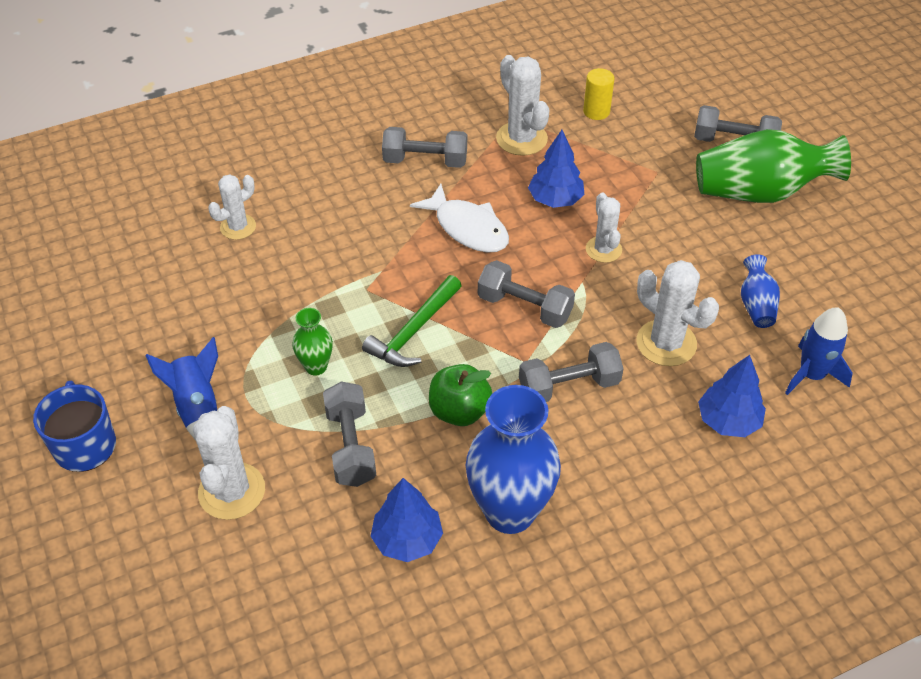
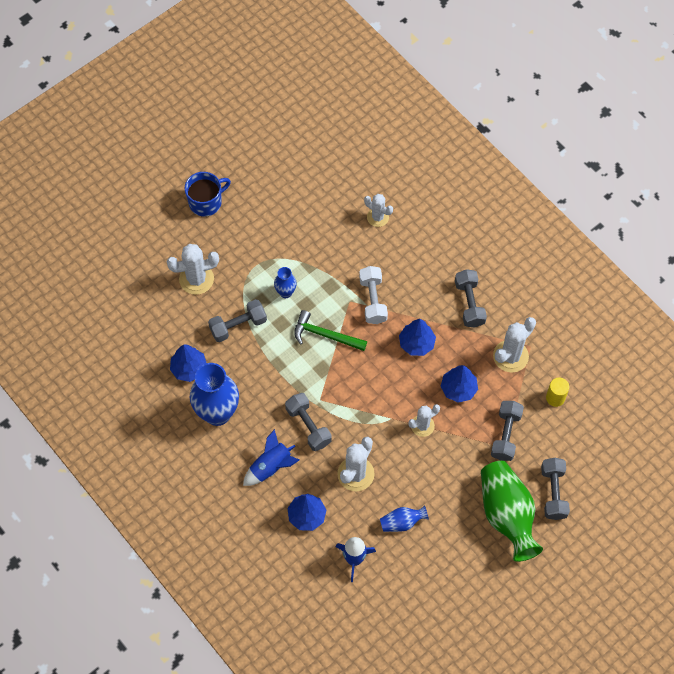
camera: 75 degrees right, 15 degrees up
blue rocket [145,337,218,440] -> blue rocket moved to [243,429,299,486]
green vase [292,308,333,375] -> blue vase [274,267,297,298]
white fish [410,184,509,253] -> blue tree [399,319,436,356]
green apple [429,364,492,426] -> none
grey dumbbell [478,260,575,328] -> grey dumbbell moved to [491,401,524,461]
none -> white dumbbell [359,266,388,324]

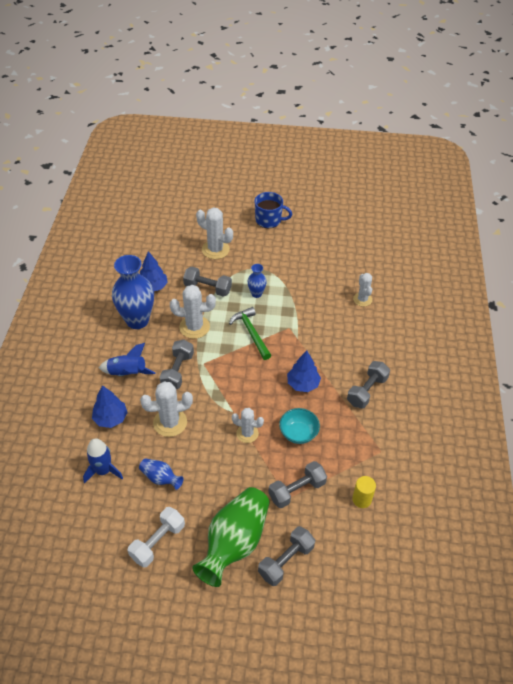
camera: 45 degrees right, 15 degrees down
white dumbbell [359,266,388,324] -> white dumbbell moved to [127,507,185,568]
blue tree [441,365,478,403] -> turquoise bowl [279,408,320,444]
white cactus [493,317,536,372] -> white cactus moved to [170,285,216,339]

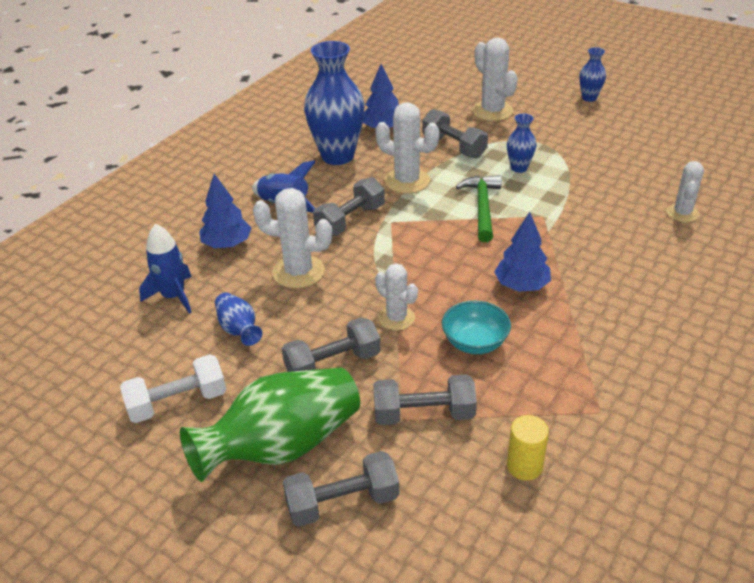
camera: 30 degrees right, 10 degrees down
blue mug [255,192,292,228] -> blue vase [579,47,606,102]
grey dumbbell [347,361,390,408] -> grey dumbbell moved to [282,317,381,372]

